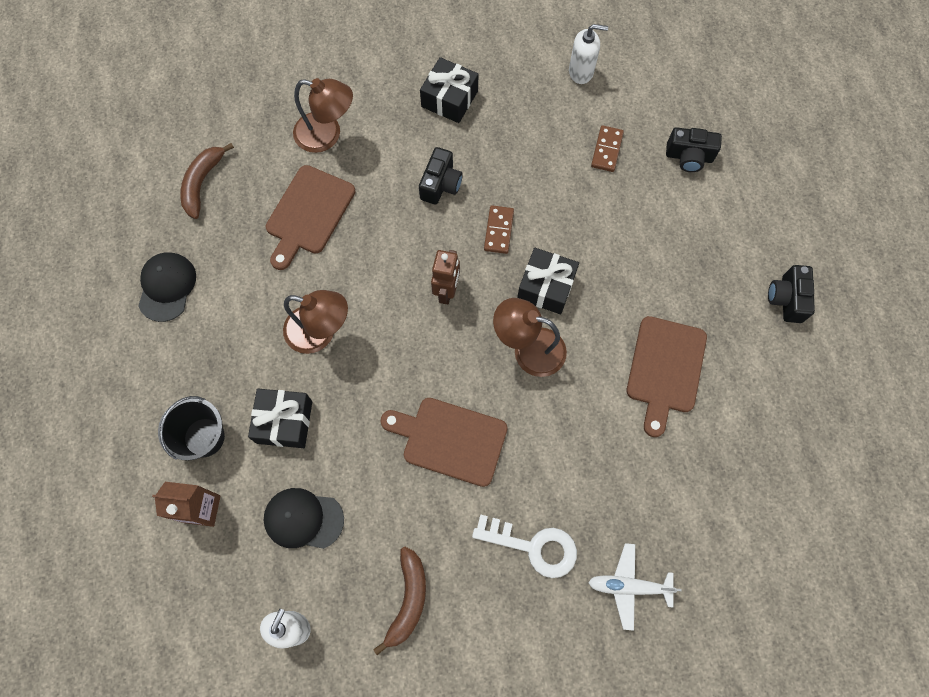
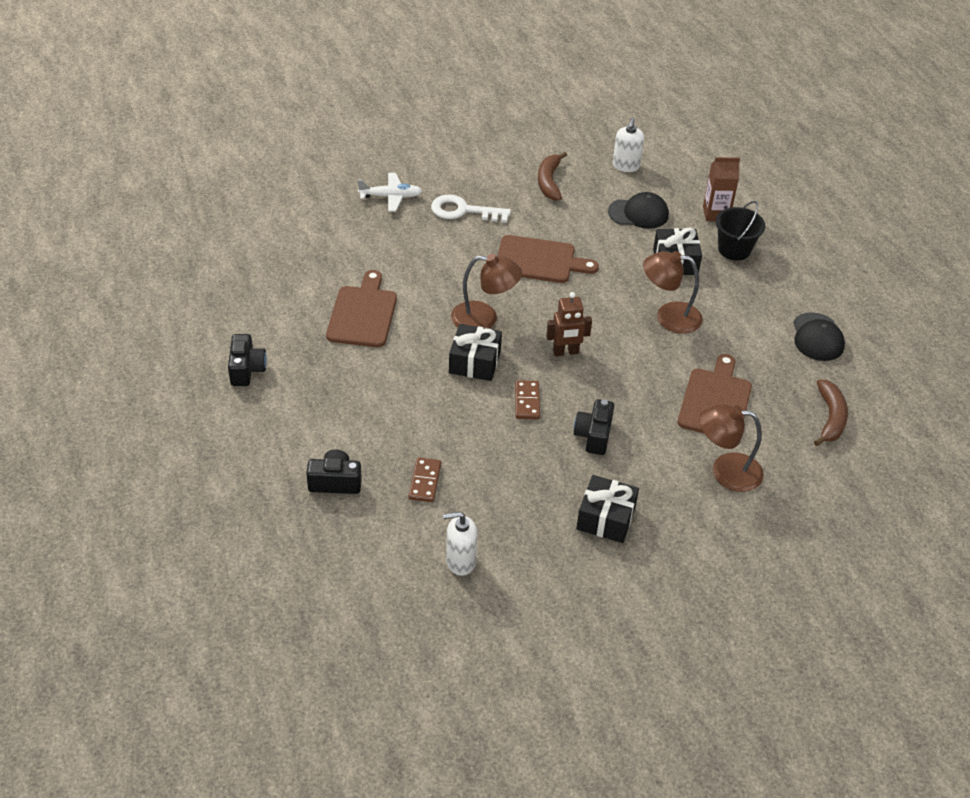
camera: 170 degrees right, 25 degrees down
brown robot [431,250,460,304] -> brown robot turned 105 degrees counterclockwise [546,292,592,356]

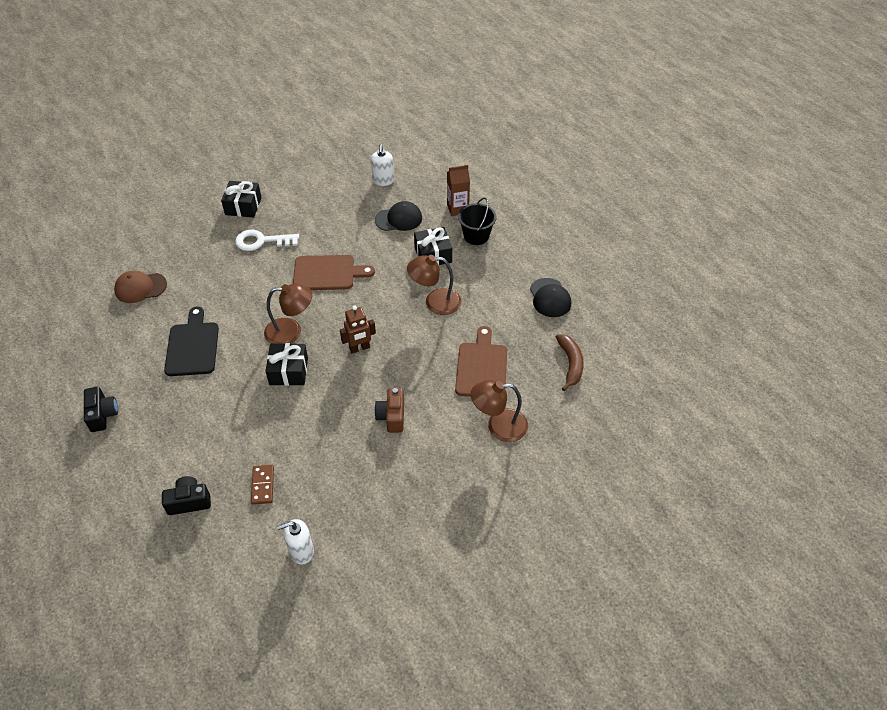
camera: 10 degrees left, 5 degrees up
brown cutting board [326,270,397,347] -> black cutting board [164,306,219,376]
white plane [357,173,422,212] -> none
brown domino [515,380,540,419] -> none
brown banana [538,152,567,201] -> none
black camera [574,399,614,455] -> brown camera [374,388,404,433]
black gift [576,475,639,543] -> black gift moved to [221,181,262,218]
none -> brown cap [114,270,167,303]

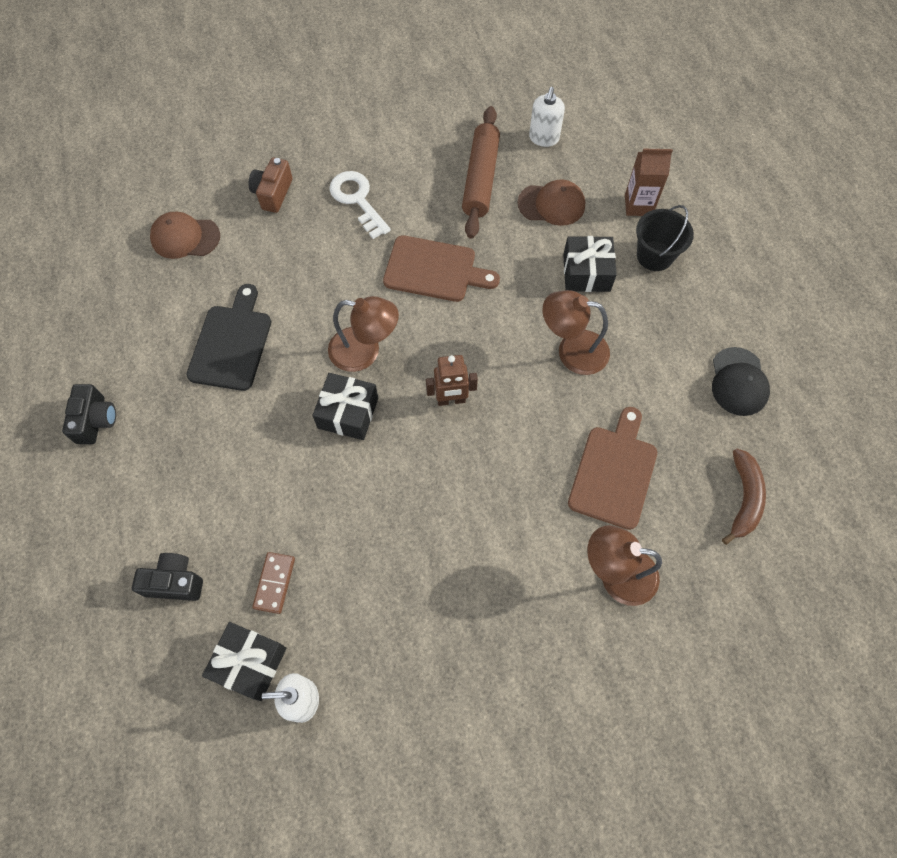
camera: 15 degrees right, 15 degrees up
black gift [221,181,262,218] -> black gift moved to [202,622,286,701]
white key [235,230,299,251] -> white key turned 45 degrees clockwise [330,171,391,239]
brown camera [374,388,404,433] -> brown camera moved to [249,158,293,213]
black cap [375,201,422,231] -> brown cap [517,179,585,226]
none -> brown rolling pin [462,106,500,239]

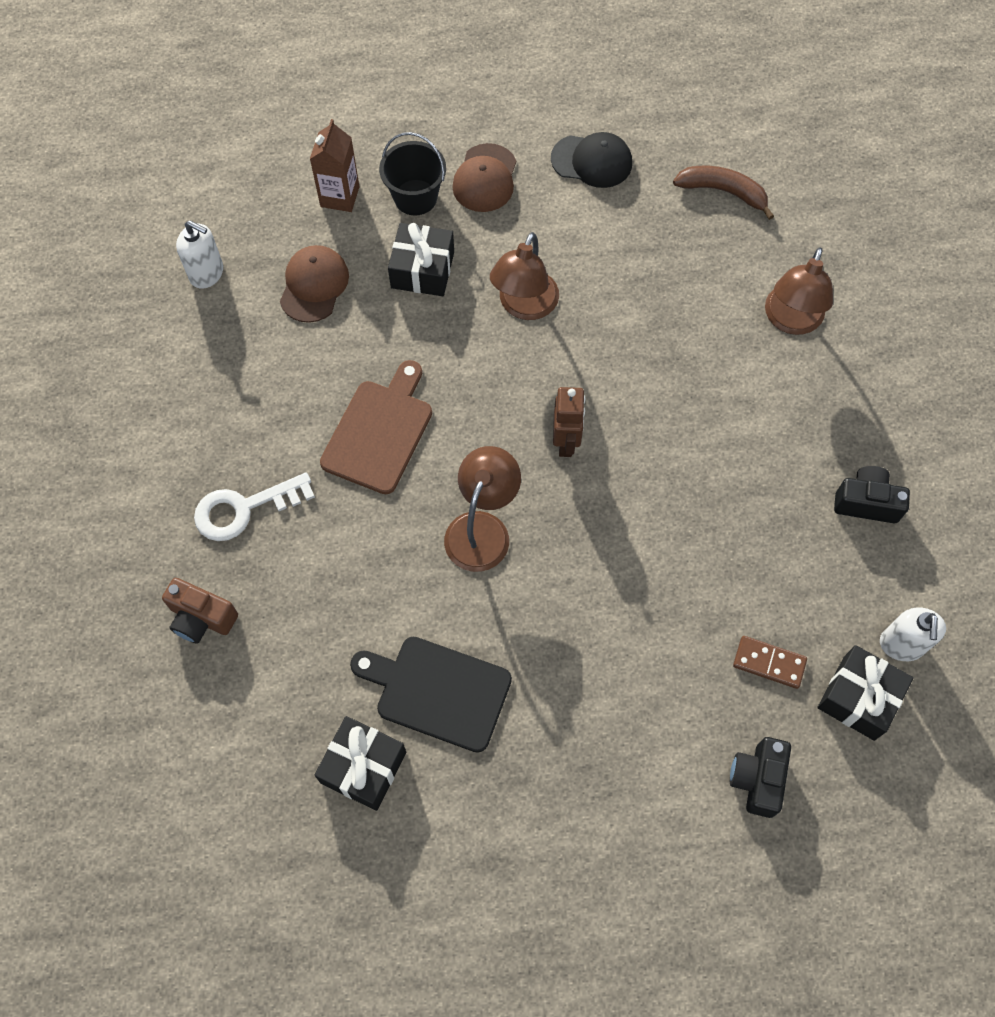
camera: 80 degrees left, 0 degrees up
black camera [62,384,116,444] -> black camera moved to [834,466,910,523]
brown cap [150,212,220,259] -> brown cap moved to [452,143,516,212]
black gift [312,373,378,440] -> black gift moved to [315,716,406,811]
brown rolling pin [462,106,500,239] -> none
brown cutting board [568,407,657,530] -> none

